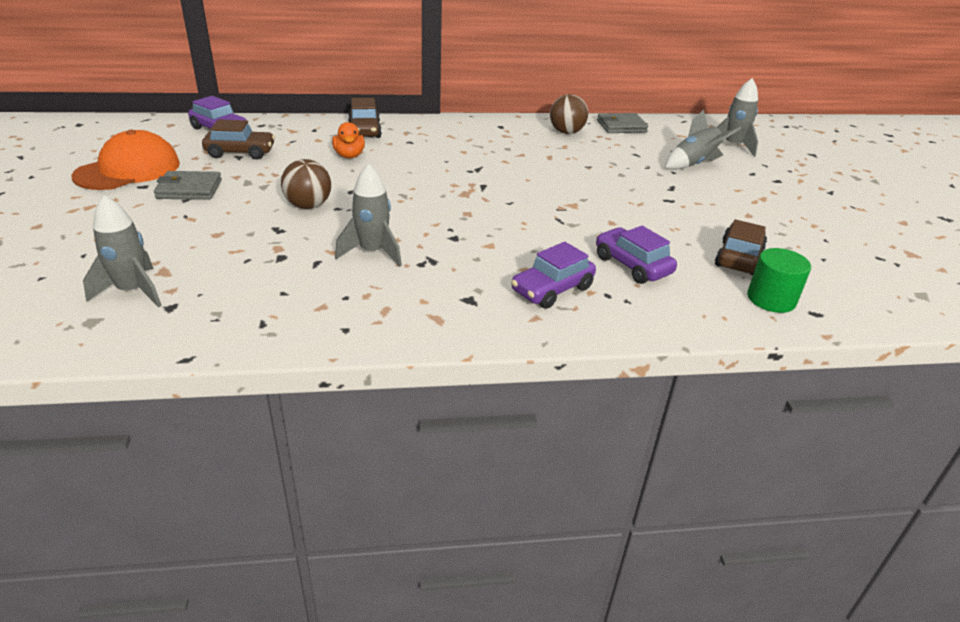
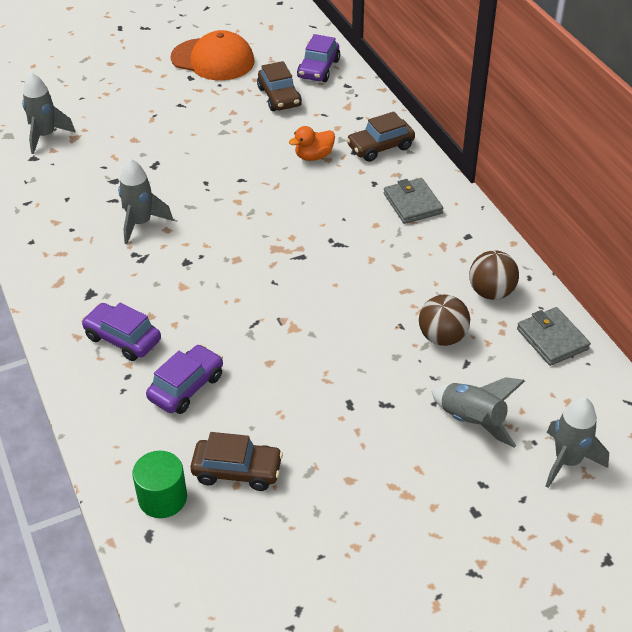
camera: 75 degrees right, 10 degrees up
grey wallet [154,171,222,200] -> grey wallet moved to [384,178,443,224]
brown ball [281,159,331,209] -> brown ball moved to [419,295,470,346]

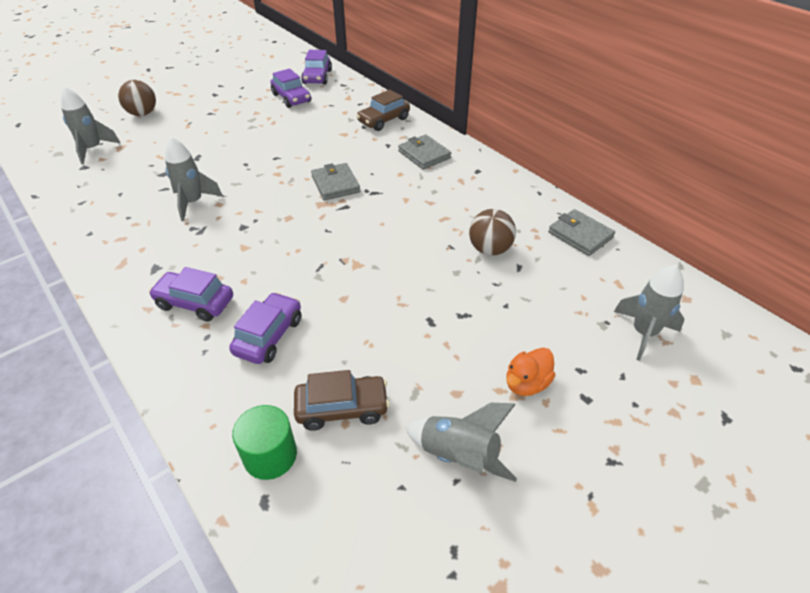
camera: 15 degrees left, 0 degrees up
orange cap [171,30,254,80] -> none
brown car [257,61,302,111] -> purple car [270,68,311,108]
orange duck [289,126,335,161] -> orange duck moved to [506,348,556,396]
grey rocket [432,377,525,448] -> grey rocket moved to [406,403,517,482]
brown ball [469,250,519,300] -> brown ball moved to [118,80,156,116]
none -> grey wallet [311,163,360,200]

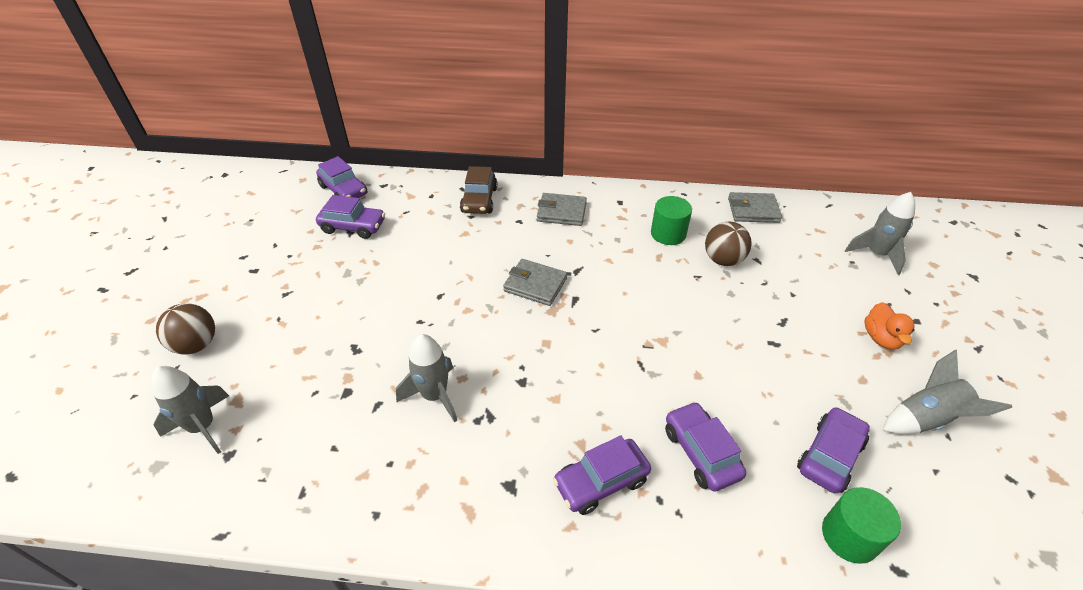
camera: 45 degrees left, 0 degrees up
brown car [294,370,390,431] -> purple car [797,407,870,493]
none -> green cylinder [651,196,692,245]

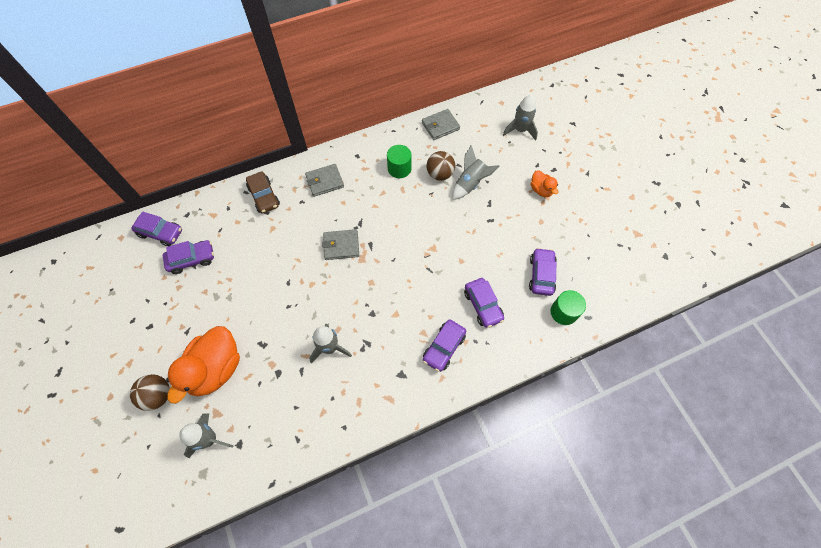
camera: 30 degrees left, 20 degrees up
purple car [665,401,746,492] -> purple car turned 150 degrees counterclockwise [464,278,504,328]
grey rocket [883,350,1012,434] -> grey rocket moved to [452,146,500,200]
none -> orange duck [166,326,240,404]

